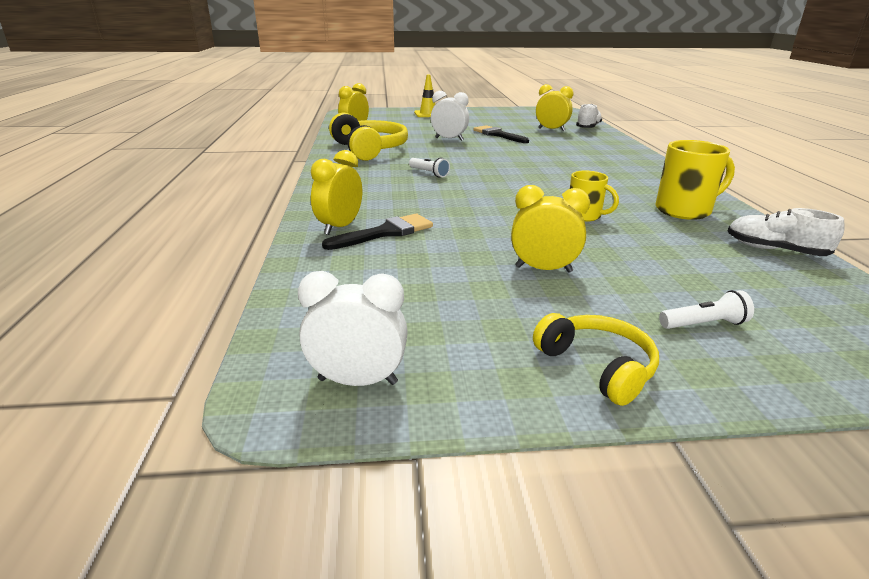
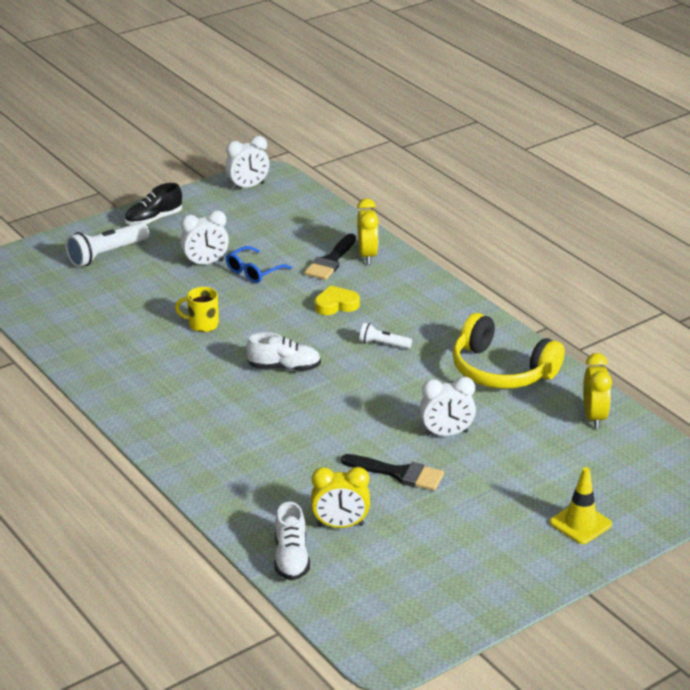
camera: 150 degrees right, 5 degrees up
yellow clock [511,185,590,273] -> white clock [180,210,229,267]
yellow headphones [533,313,659,406] -> black shoe [125,183,182,225]
yellow mug [655,140,735,220] -> none
white flashlight [659,290,754,329] -> white flashlight [65,222,149,267], size x1.79
white shoe [728,208,844,256] -> white shoe moved to [246,332,321,371]
none -> blue glasses [226,246,292,283]
none -> yellow heart [315,286,360,315]

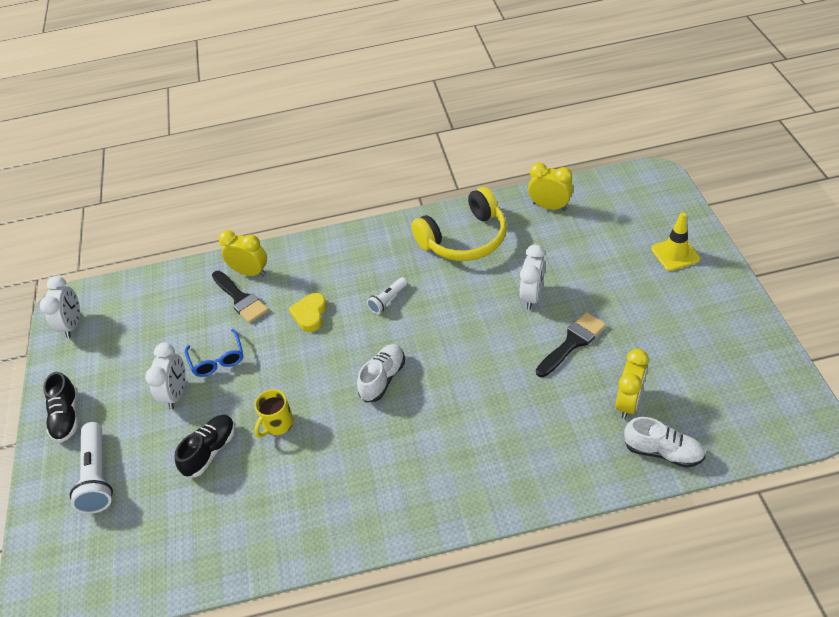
camera: 60 degrees left, 15 degrees up
none -> black shoe [175,415,235,477]

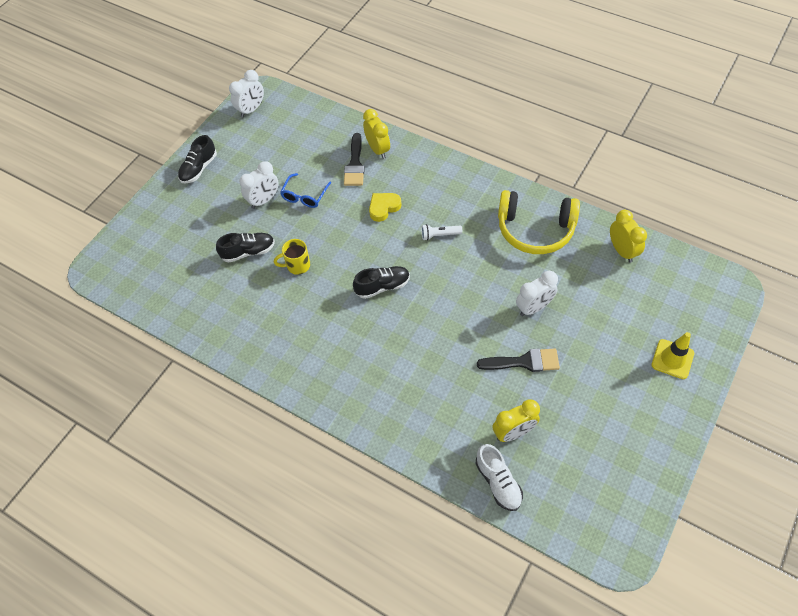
camera: 40 degrees right, 10 degrees up
white flashlight [70,422,113,514] -> none
white shoe [357,344,405,402] -> black shoe [353,266,410,299]

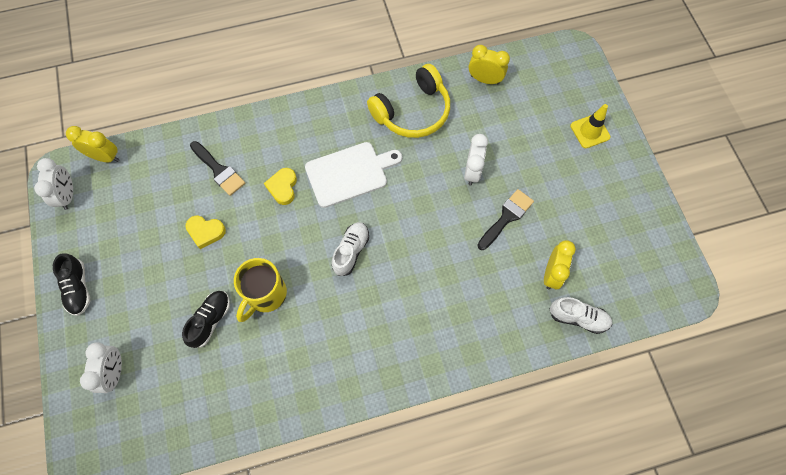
camera: 50 degrees left, 10 degrees up
white clock [239,161,279,209] -> white clock moved to [80,342,122,393]
yellow mug [274,239,310,275] -> yellow mug [234,258,287,322], size x1.60
blue glasses [280,173,331,208] -> yellow heart [185,216,226,249]
black shoe [353,266,410,299] -> white shoe [331,222,369,276]
yellow clock [363,109,390,159] -> yellow clock moved to [66,126,120,163]
white flashlight [421,224,462,241] -> white cutting board [305,142,402,208]

